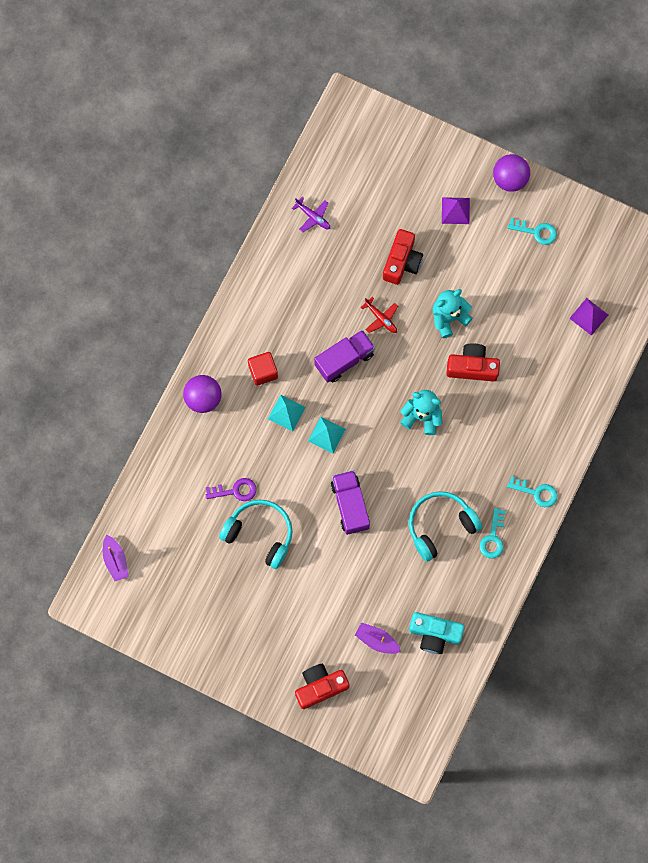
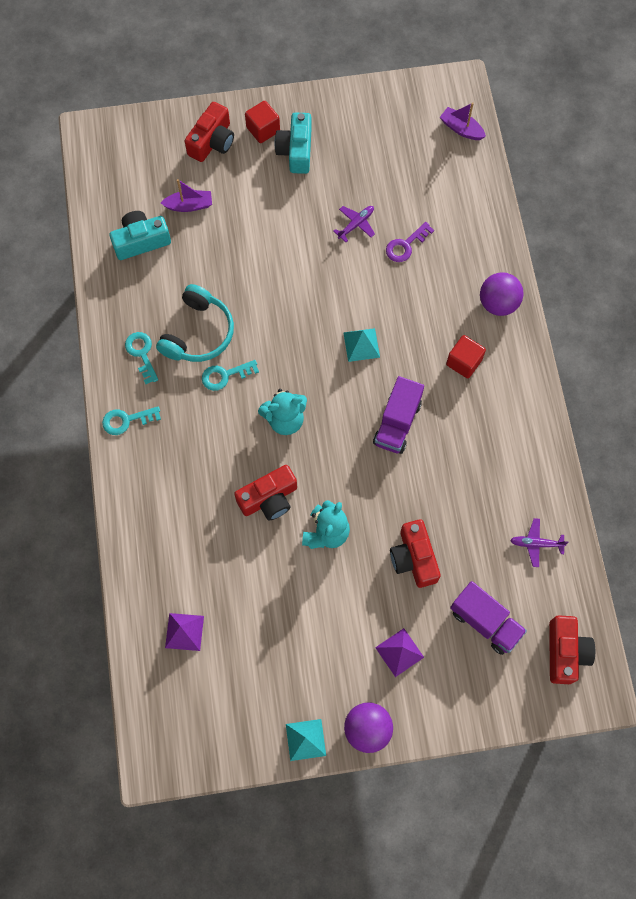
camera: 145 degrees right, 5 degrees down
turquoise headphones [219,500,293,569] -> purple plane [333,206,375,242]
turquoise pyramid [268,395,306,432] -> turquoise pyramid moved to [286,719,326,761]
purple truck [331,470,370,535] -> purple truck moved to [450,581,527,655]
red plane [361,297,398,333] -> none
turquoise key [508,218,557,245] -> turquoise key moved to [202,360,259,391]
none -> red cube [245,101,280,143]
none -> turquoise camera [275,112,312,174]
none -> red camera [549,615,595,684]

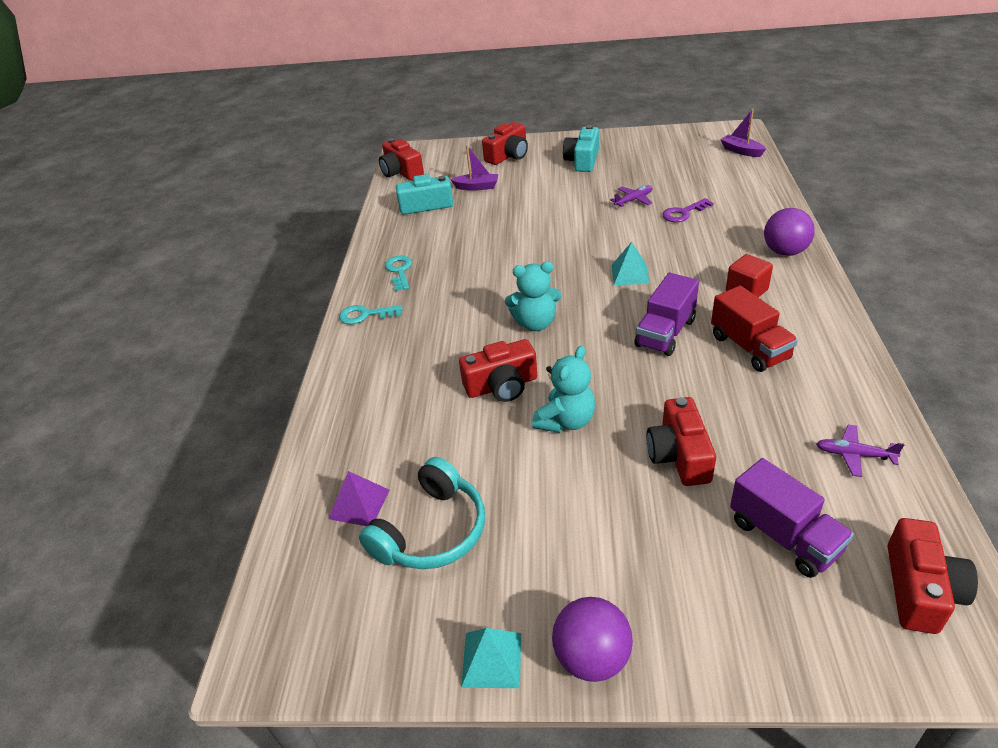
camera: 15 degrees right, 30 degrees down
turquoise headphones [156,284,234,362] -> turquoise headphones moved to [359,457,485,569]
turquoise key [202,360,259,391] -> none
red cube [245,101,280,143] -> none
purple pyramid [375,628,424,677] -> none
none -> red camera [379,138,424,180]
none -> red truck [711,286,798,372]

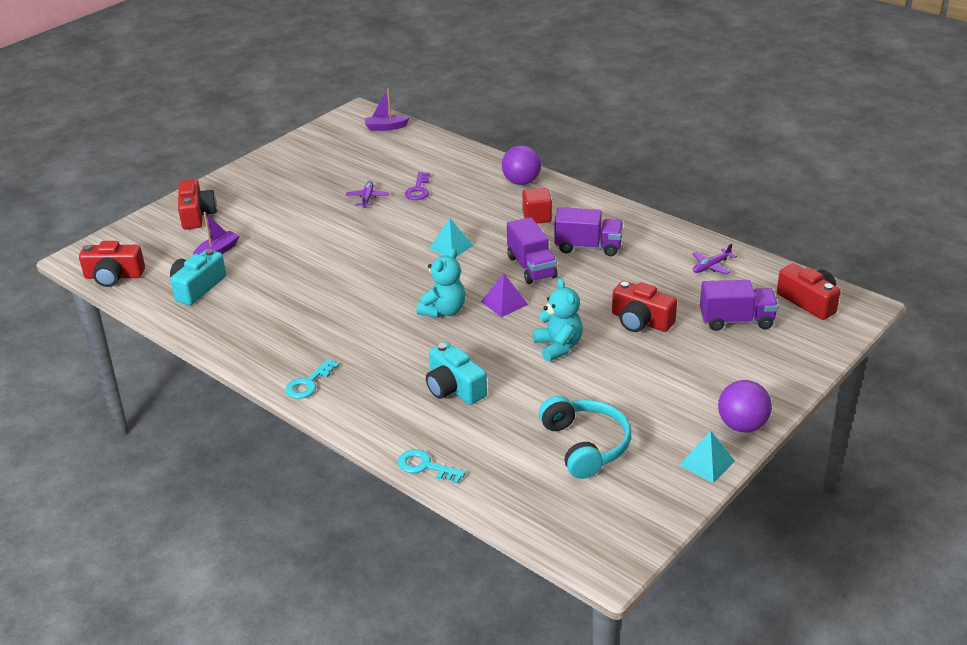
camera: 55 degrees left, 5 degrees down
purple pyramid [328,471,390,526] -> purple pyramid moved to [481,273,528,317]
turquoise key [385,256,412,291] -> turquoise key moved to [398,449,466,484]
red camera [459,339,537,402] -> none
turquoise camera [563,125,599,172] -> turquoise camera moved to [426,342,487,405]
red truck [711,286,798,372] -> purple truck [554,207,623,256]

